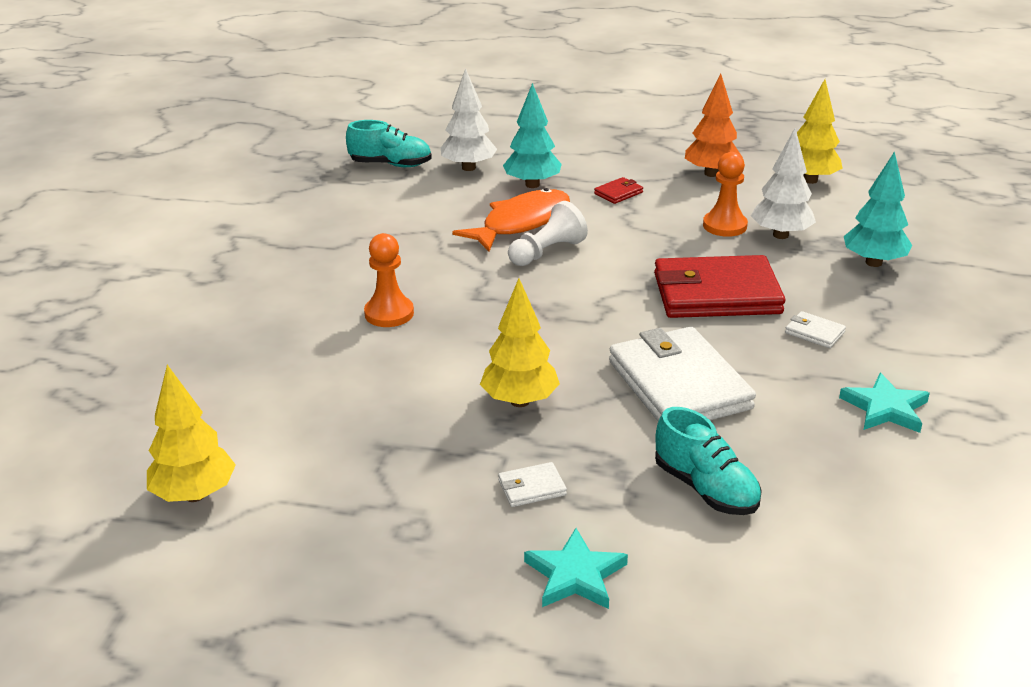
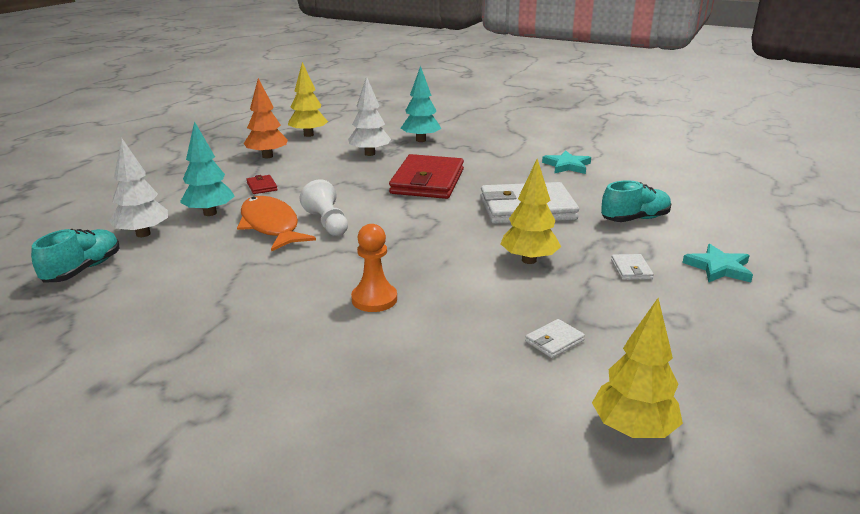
camera: 75 degrees left, 5 degrees down
orange pawn [703,152,748,237] -> none
white wallet [785,311,846,348] -> white wallet moved to [525,319,585,358]

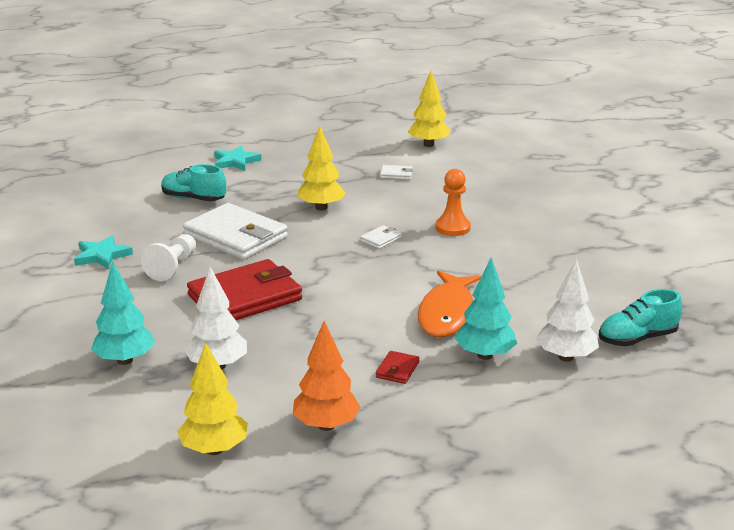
camera: 135 degrees left, 0 degrees up
white pawn [300,179,348,236] -> white pawn moved to [141,234,196,281]
white wallet [611,254,654,280] -> white wallet moved to [360,225,402,249]

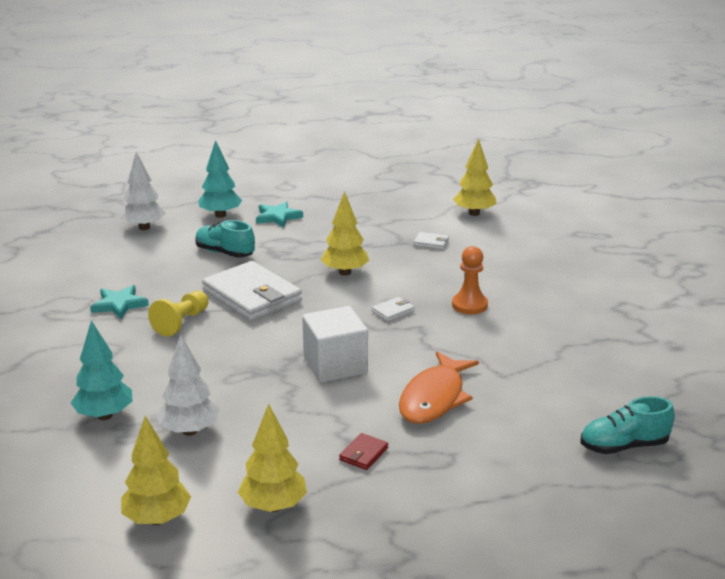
camera: 10 degrees right, 0 degrees up
white pawn [141,234,196,281] -> yellow pawn [148,291,208,337]
red wallet [187,259,302,320] -> none
orange tree [293,321,361,431] -> yellow tree [238,403,307,512]
turquoise tree [455,257,517,360] -> turquoise tree moved to [198,140,242,218]
white tree [536,258,599,362] -> white tree moved to [121,152,166,230]
none -> white cube [302,306,368,383]

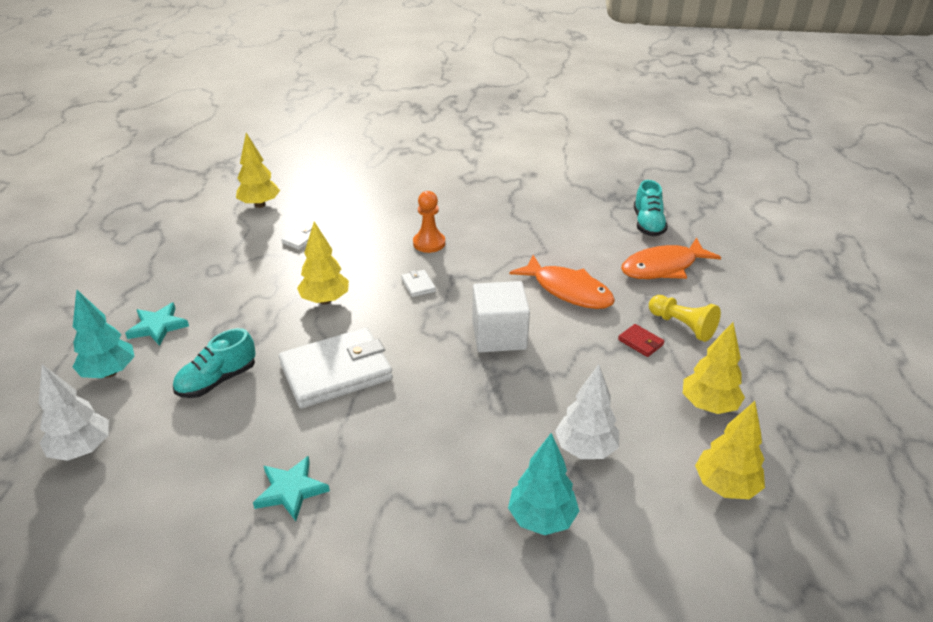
camera: 75 degrees left, 10 degrees up
yellow pawn [148,291,208,337] -> yellow pawn moved to [649,295,721,342]
none -> orange fish [621,238,721,279]

